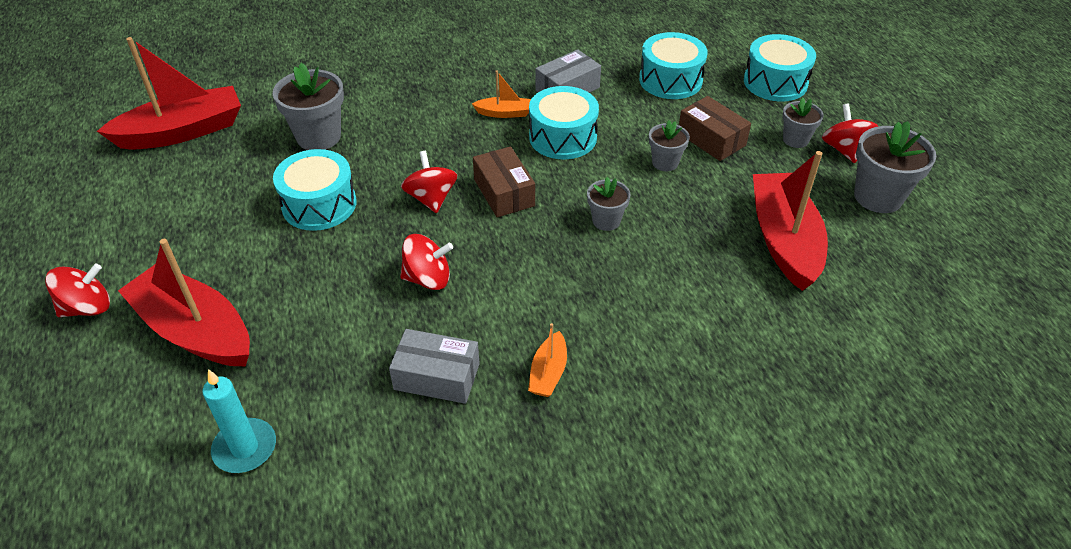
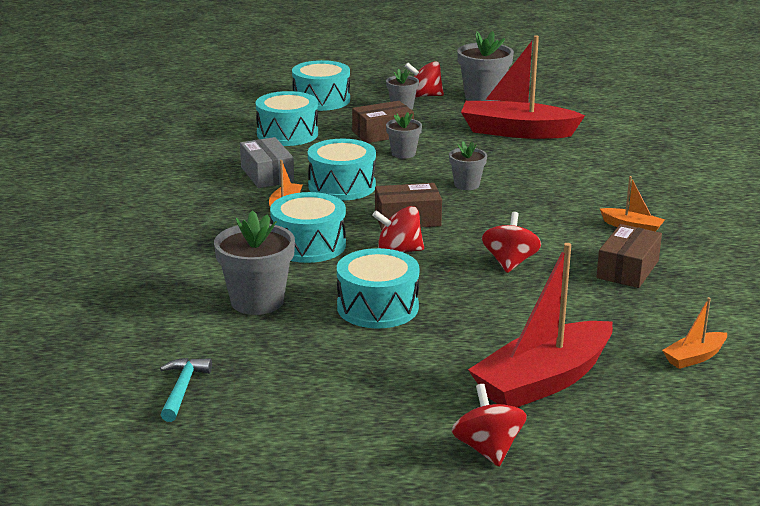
camera: 75 degrees left, 20 degrees down
red boat [97,37,241,150] -> turquoise hammer [160,358,212,422]
turquoise candle [202,369,276,473] -> orange boat [662,297,727,369]
grey box [389,329,480,404] -> brown box [596,224,662,288]
none -> turquoise drum [270,192,346,263]

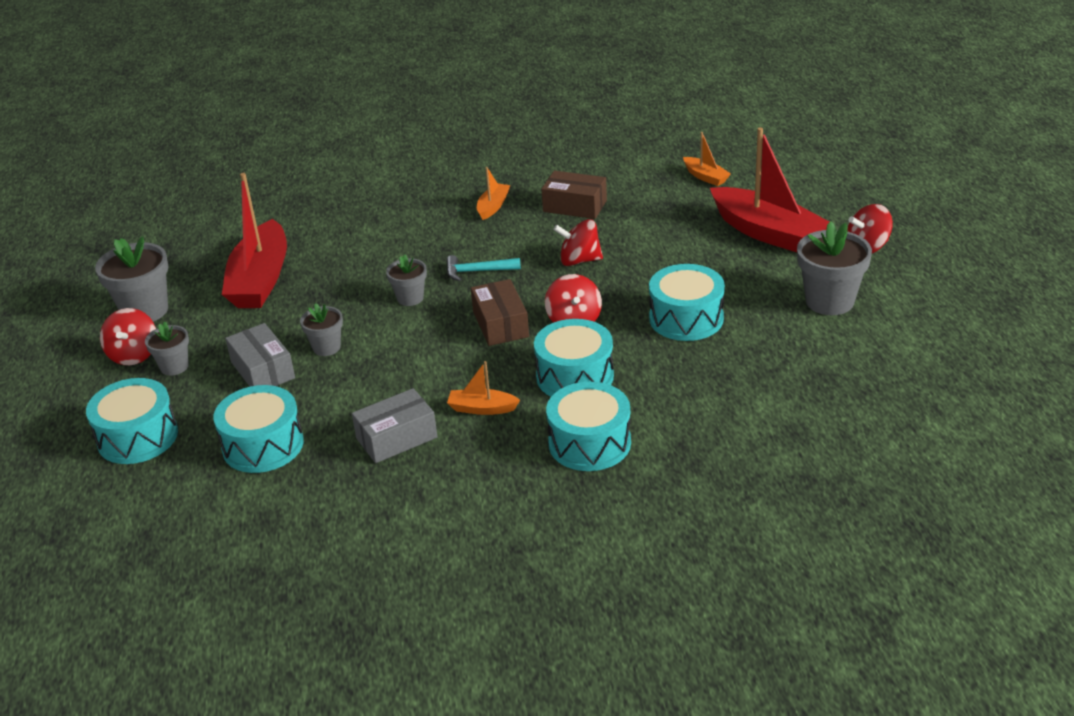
camera: 95 degrees left, 10 degrees up
turquoise hammer [160,358,212,422] -> turquoise hammer moved to [446,255,521,281]
grey flower pot [214,210,295,315] -> grey flower pot moved to [797,221,872,315]
turquoise drum [308,139,376,201] -> turquoise drum moved to [546,382,631,471]
brown box [352,101,414,143] -> grey box [225,323,295,387]

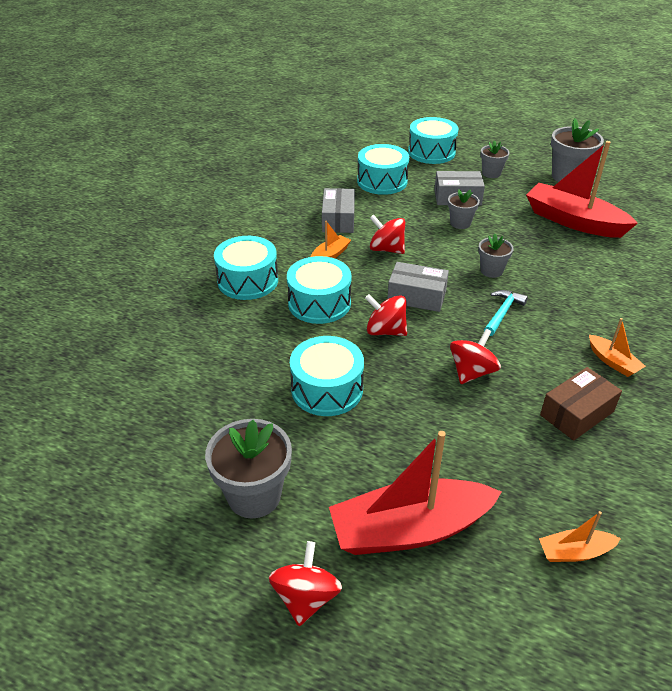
camera: 120 degrees right, 5 degrees up
red spinning top [100,308,156,365] -> red spinning top moved to [370,214,405,254]
brown box [471,279,529,346] -> grey box [388,262,449,312]

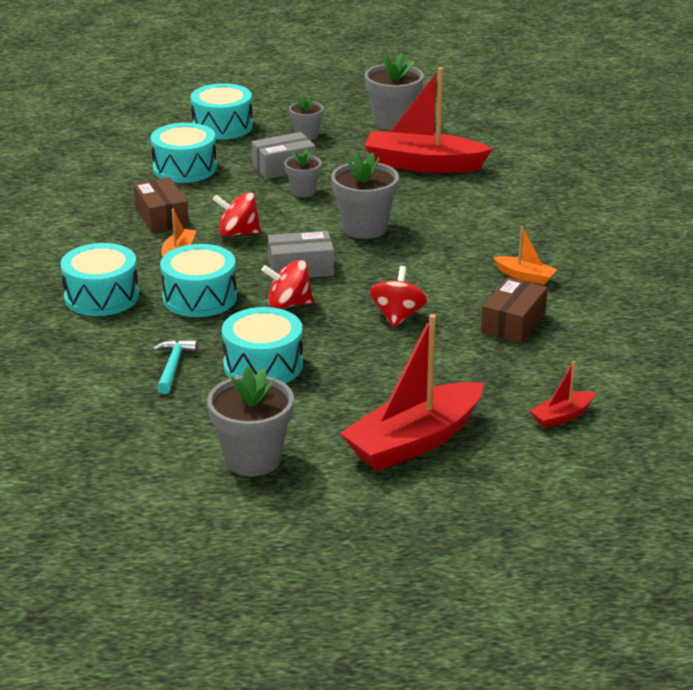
camera: 25 degrees left, 10 degrees down
red spinning top [269,541,342,626] -> none
grey box [322,188,355,233] -> brown box [133,177,189,233]
grey flower pot [478,234,514,278] -> grey flower pot [331,152,399,239], size x1.73
turquoise hammer [484,290,528,336] -> turquoise hammer moved to [152,339,198,394]
orange boat [539,511,621,562] -> red boat [530,361,595,428]

